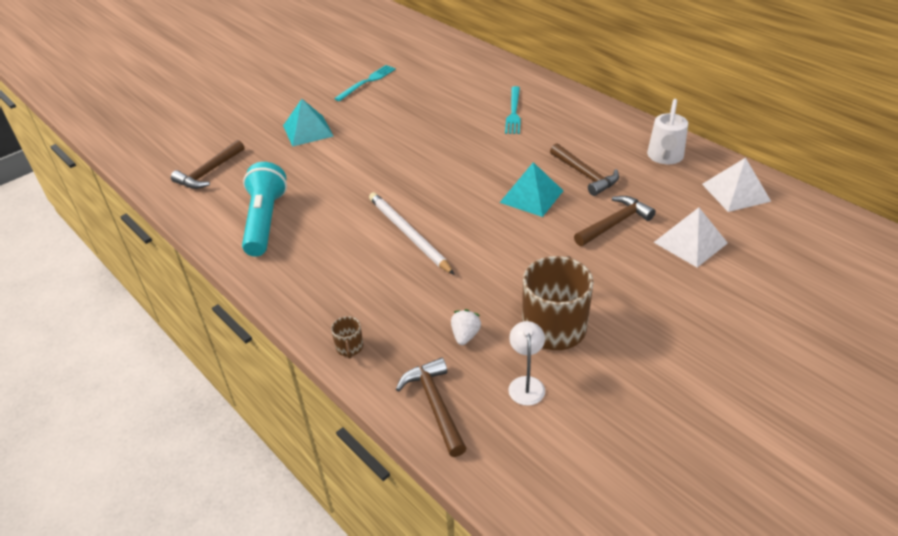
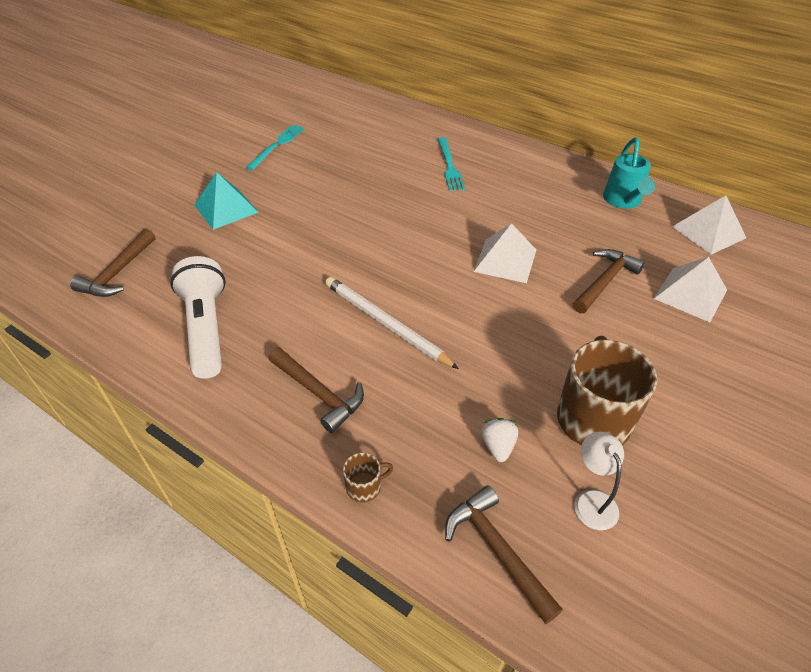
camera: 15 degrees left, 5 degrees up
turquoise flashlight [242,162,287,256] -> white flashlight [170,256,226,379]
brown mug [331,316,363,359] -> brown mug turned 90 degrees counterclockwise [343,452,393,503]
turquoise pyramid [499,162,563,217] -> white pyramid [474,223,536,283]
brown hammer [550,143,619,196] -> brown hammer moved to [268,347,364,433]
white watering can [647,99,688,164] -> turquoise watering can [603,138,655,209]

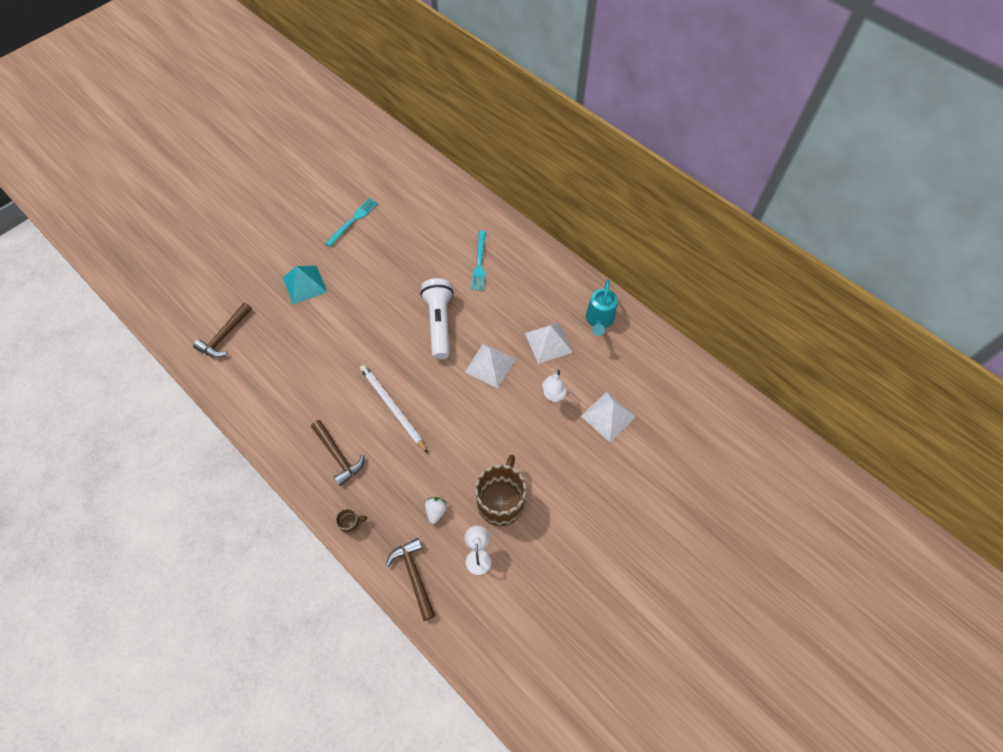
camera: 10 degrees right, 15 degrees up
white flashlight [170,256,226,379] -> white flashlight moved to [420,278,454,359]
brown hammer [573,249,645,313] -> white lamp [542,370,566,402]
white pyramid [672,195,746,255] -> white pyramid moved to [525,323,573,364]

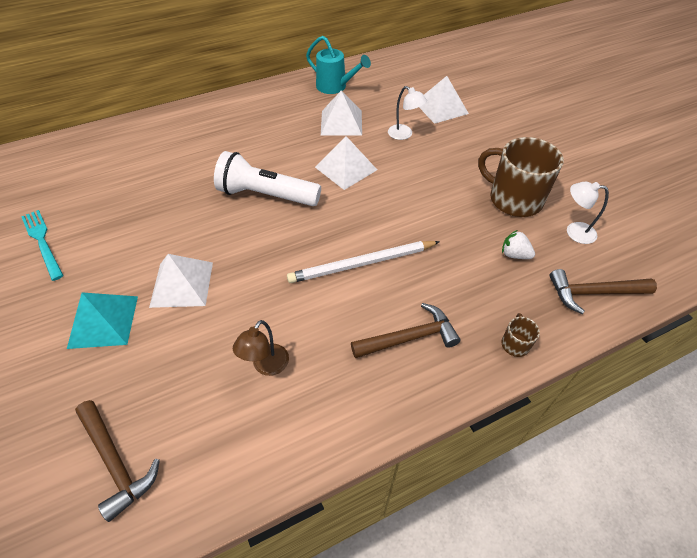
camera: 70 degrees left, 10 degrees down
turquoise fork [471,231,486,291] -> none
none -> white pyramid [149,254,213,308]
none -> brown lamp [233,320,289,376]

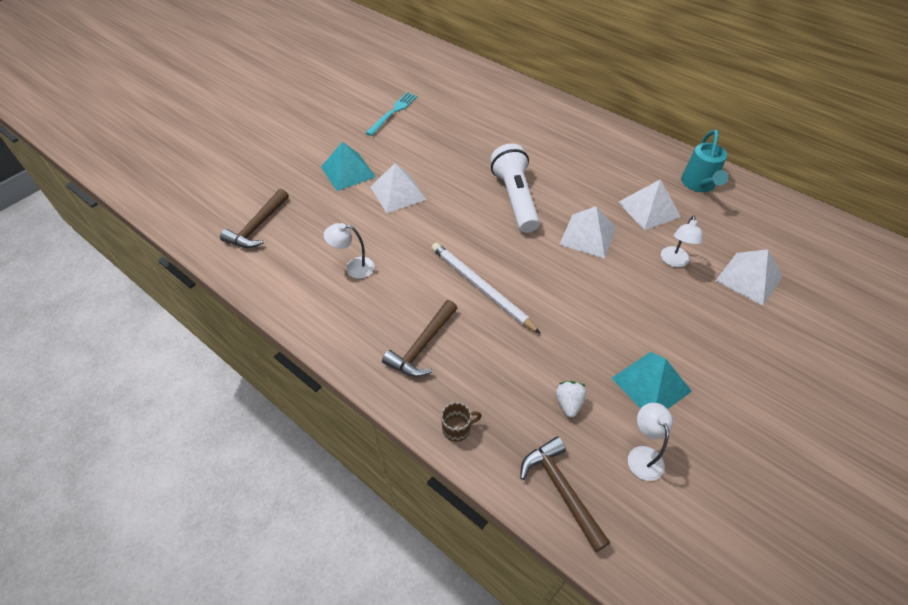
camera: 65 degrees right, 0 degrees up
brown lamp [233,320,289,376] -> white lamp [324,223,375,279]
brown hammer [351,303,461,358] -> brown hammer turned 75 degrees clockwise [382,300,457,377]
brown mug [478,137,564,217] -> turquoise pyramid [612,352,692,409]

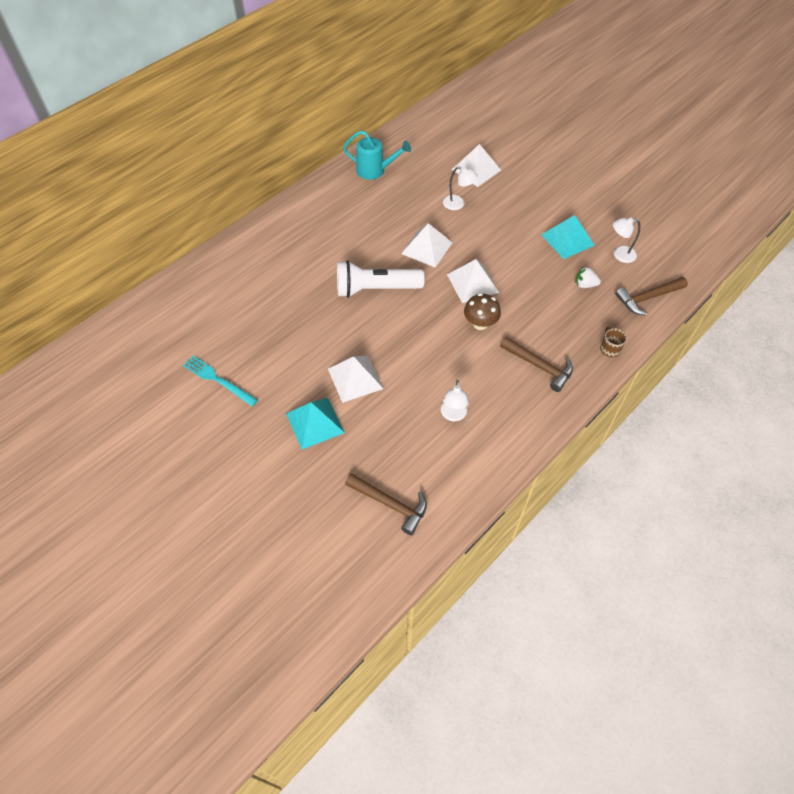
camera: 85 degrees left, 5 degrees up
white pencil [431,243,541,334] -> brown mushroom [464,293,501,330]
white pyramid [618,179,681,231] -> white pyramid moved to [447,259,499,303]

